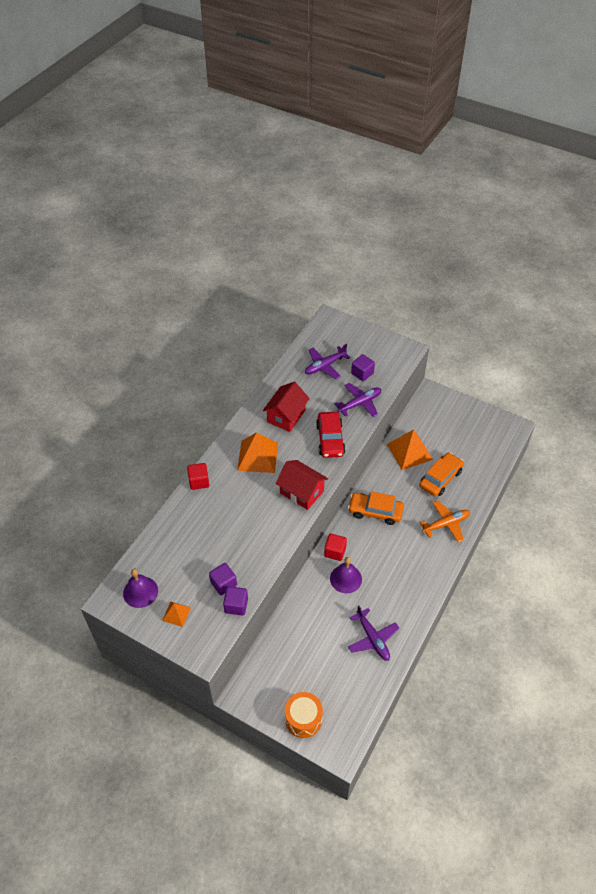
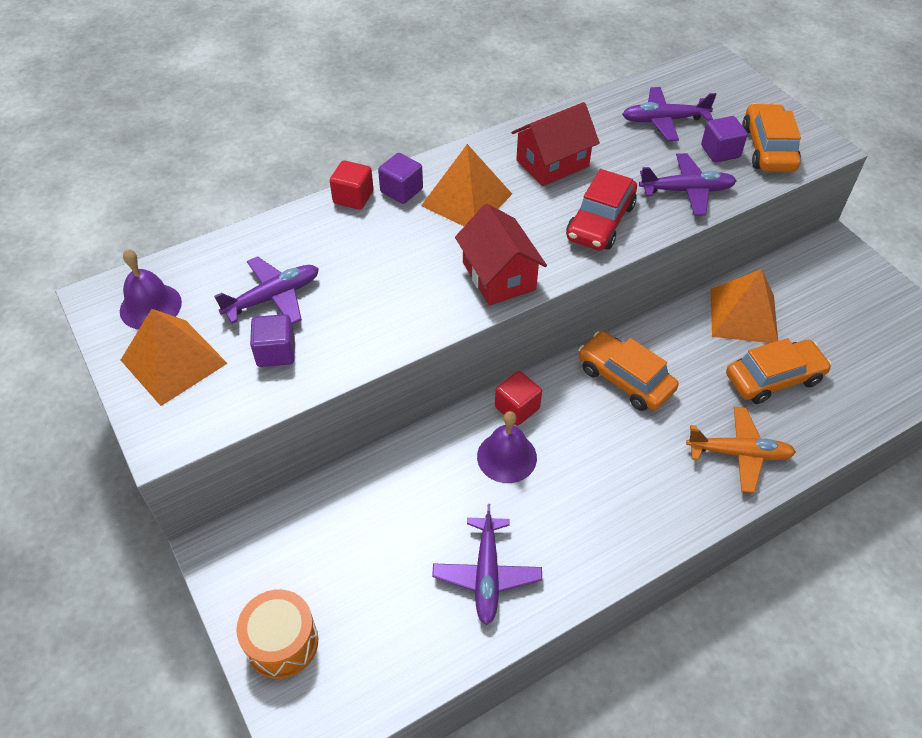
camera: 30 degrees right, 0 degrees up
orange pyramid [162,602,191,627] -> orange pyramid [121,309,228,406], size x1.91
purple cube [223,586,248,616] -> purple cube moved to [378,153,423,204]
none -> purple plane [214,256,319,324]
none -> orange car [742,104,801,172]

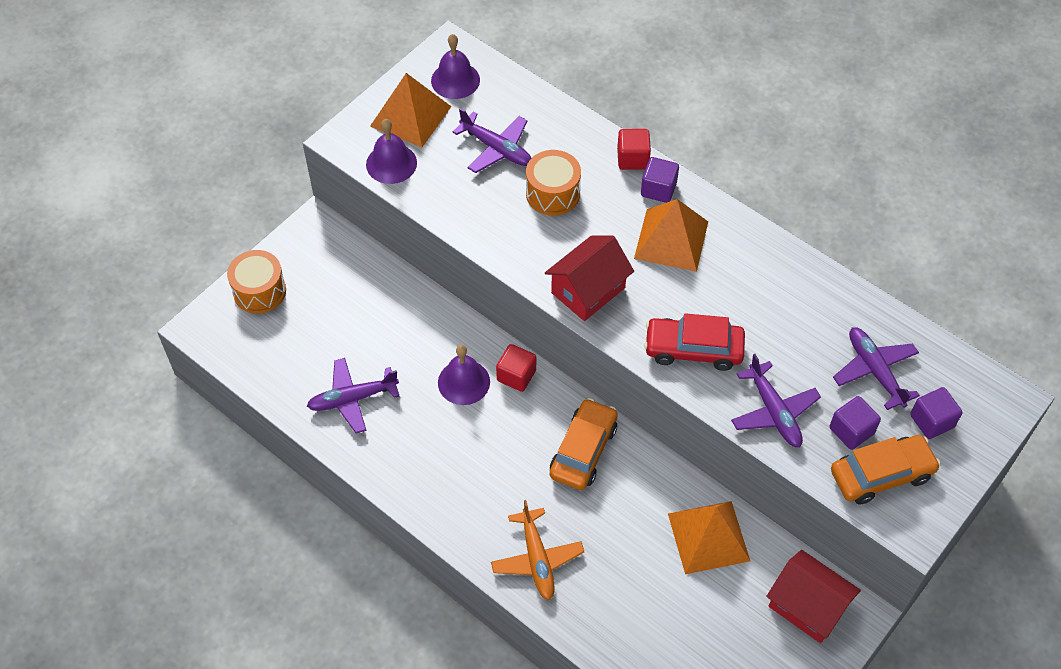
camera: 70 degrees right, 5 degrees up
purple cube [250,314,295,367] -> purple cube moved to [910,387,962,439]
red house [512,102,600,186] -> red house moved to [766,550,861,643]
orange car [726,338,832,404] -> none
none -> purple bell [366,119,417,184]
none -> orange drum [526,150,581,216]

